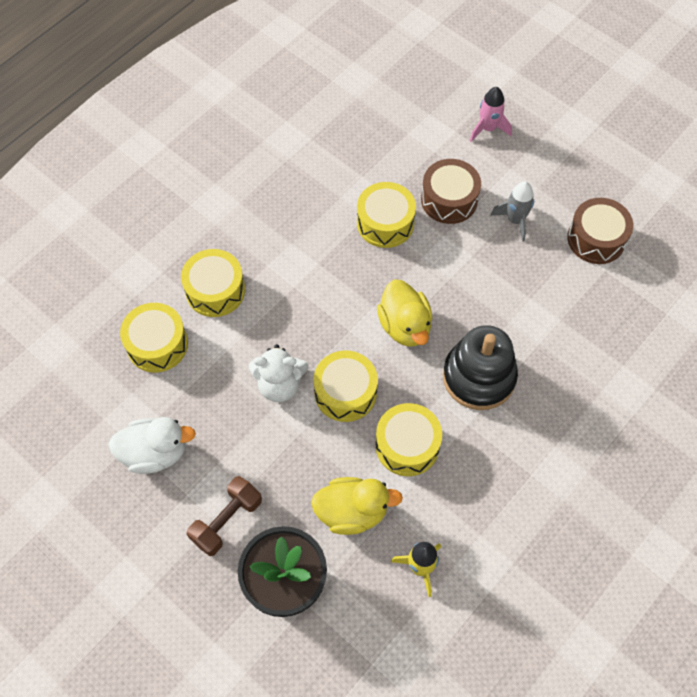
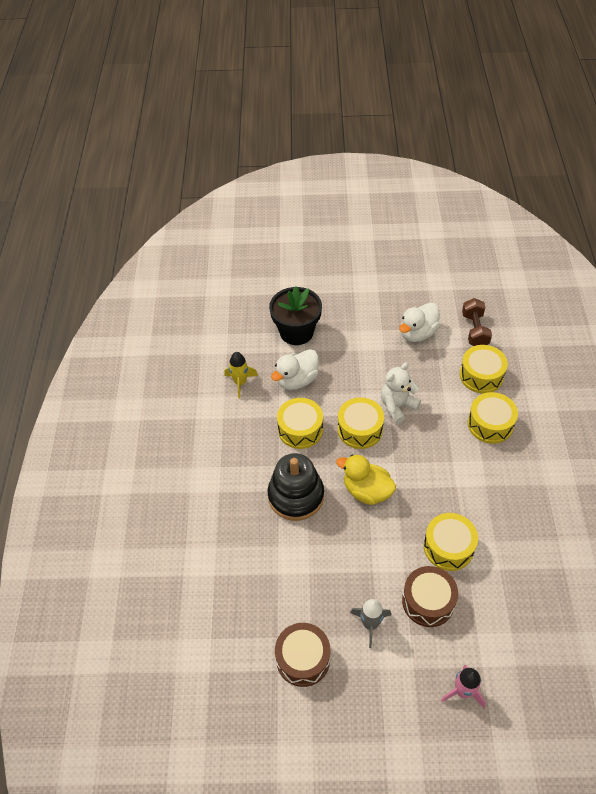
camera: 140 degrees right, 10 degrees down
brown dumbbell [187,476,262,556] -> brown dumbbell moved to [462,298,492,346]
yellow duck [311,477,403,535] -> white duck [271,349,319,390]

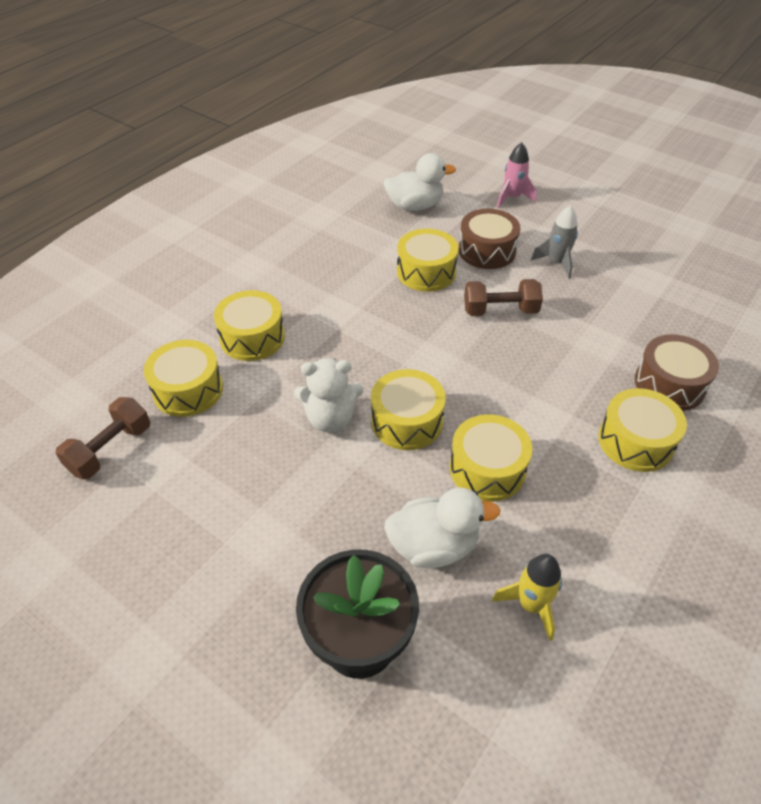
camera: 145 degrees left, 5 degrees down
black stacking toy [268,453,324,521] -> none
brown drum [275,623,330,687] -> brown drum moved to [635,334,719,411]
yellow duck [336,454,396,505] -> none
white duck [399,303,440,342] -> white duck moved to [383,153,456,211]
none -> brown dumbbell [464,279,543,316]
none -> yellow drum [598,388,687,472]

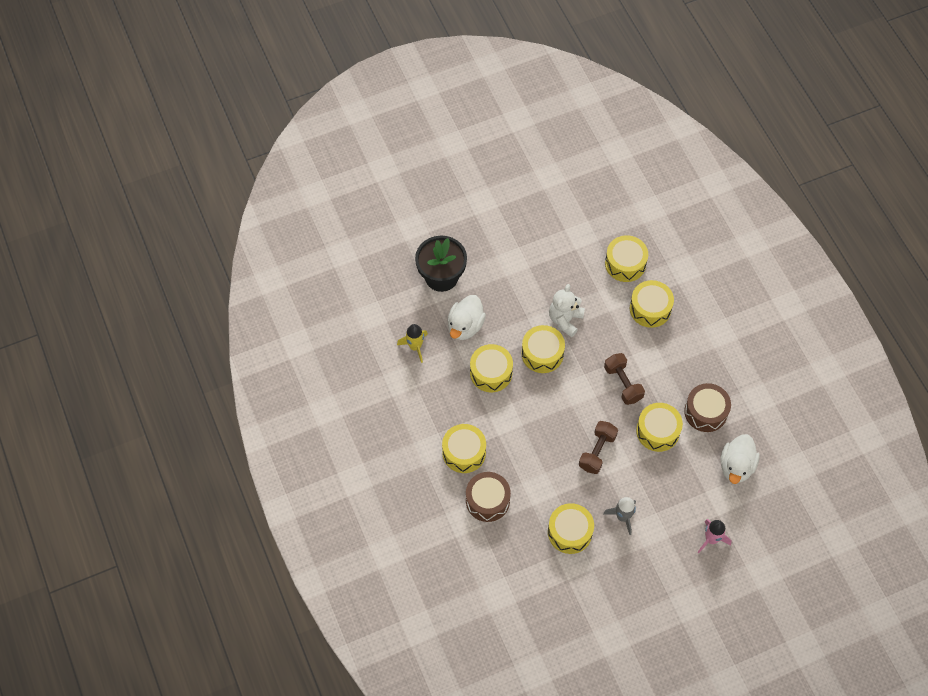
camera: 120 degrees right, 15 degrees up
brown dumbbell [55,397,150,479] -> brown dumbbell moved to [604,353,645,405]
brown drum [459,209,520,269] -> brown drum moved to [684,383,731,432]
none -> yellow drum [548,503,594,554]

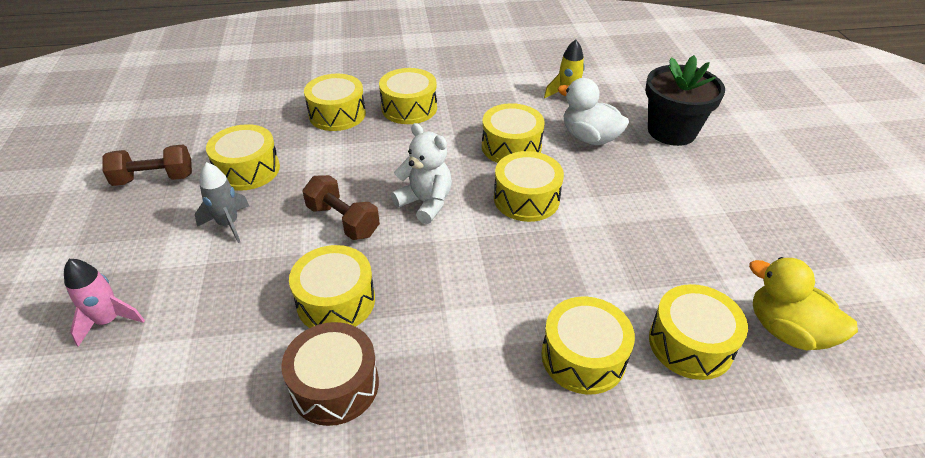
camera: 105 degrees right, 20 degrees down
brown drum [466,472,511,522] -> yellow drum [304,74,366,131]
white teddy bear [549,284,585,337] -> white teddy bear moved to [391,123,452,224]
brown dumbbell [604,353,645,405] -> brown dumbbell moved to [102,144,192,186]
white duck [720,434,760,484] -> none
none -> yellow duck [749,257,858,350]

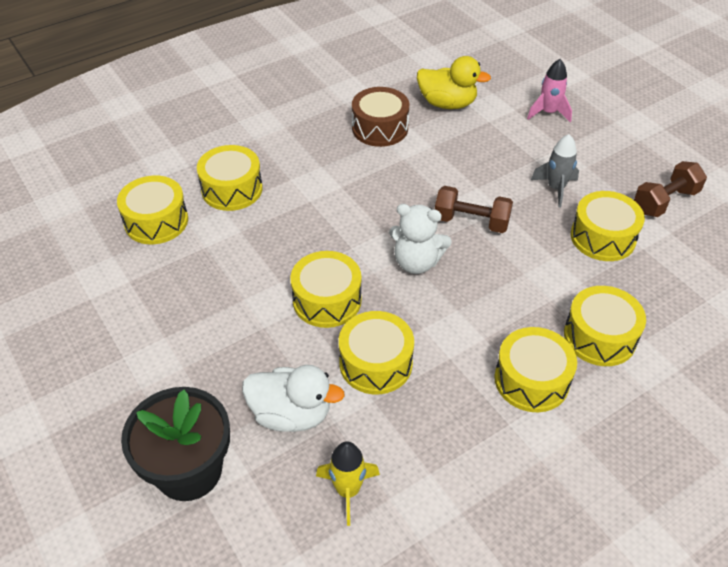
camera: 155 degrees right, 5 degrees up
yellow drum [289,245,375,328] -> none
yellow duck [749,257,858,350] -> yellow duck moved to [417,56,491,109]

